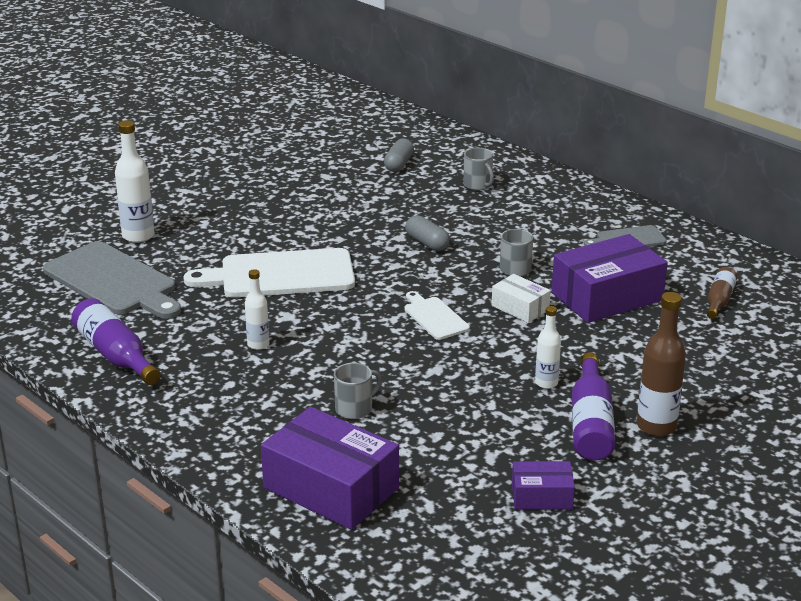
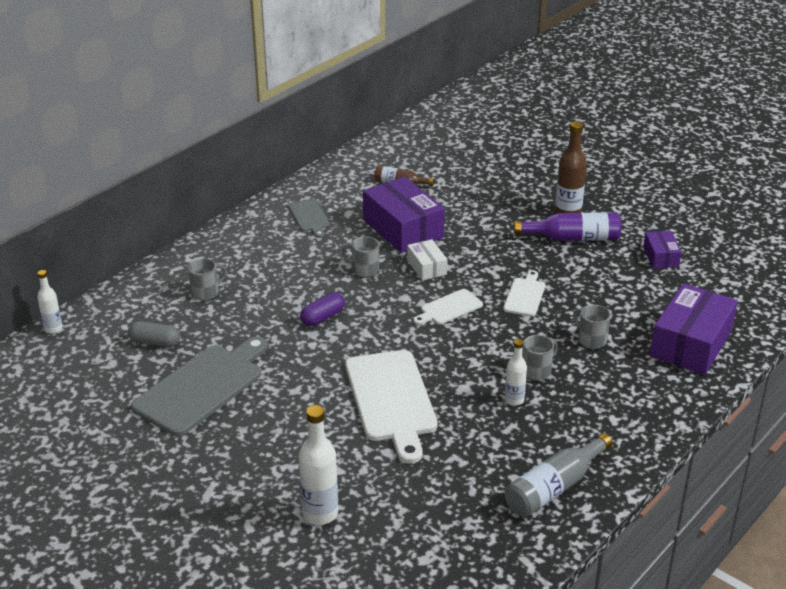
camera: 95 degrees left, 5 degrees up
grey cutting board [43,241,181,319] -> grey cutting board moved to [131,337,268,436]
purple bottle [71,298,161,385] -> grey bottle [505,433,613,517]
grey capsule [405,215,450,251] -> purple capsule [300,292,345,326]
white box [492,274,551,323] -> white box turned 60 degrees counterclockwise [407,239,447,281]
white bottle [535,306,561,389] -> white bottle moved to [37,270,63,334]
none -> white cutting board [503,270,545,316]
none -> grey mug [522,335,558,381]

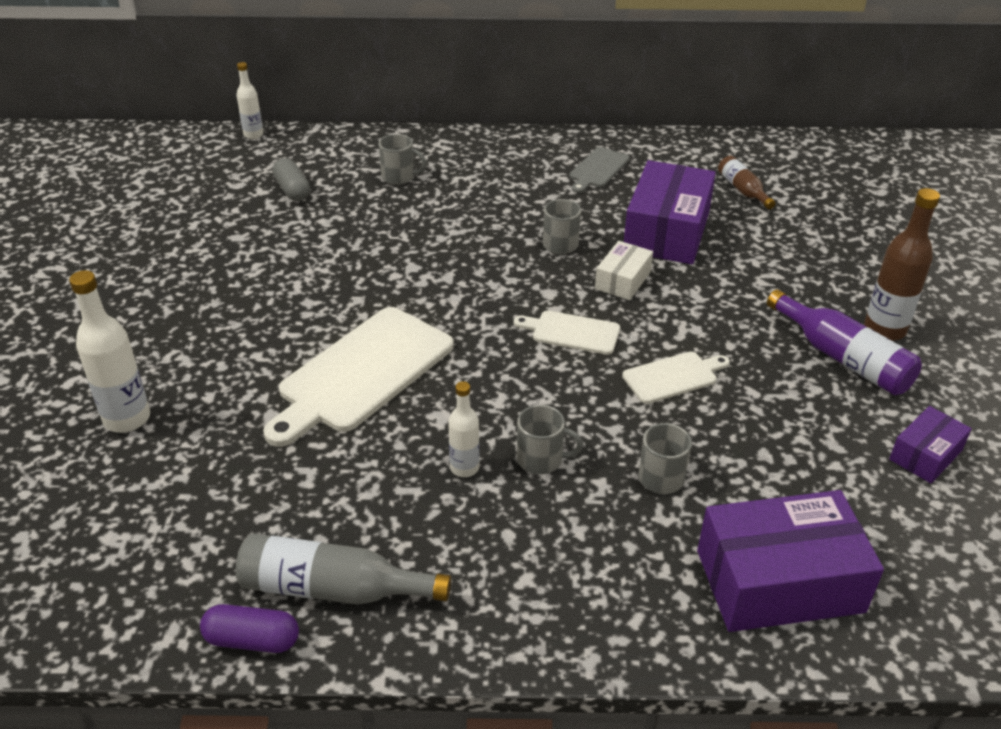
camera: 50 degrees right, 5 degrees up
grey cutting board [131,337,268,436] -> none
purple capsule [300,292,345,326] -> purple capsule moved to [200,604,299,653]

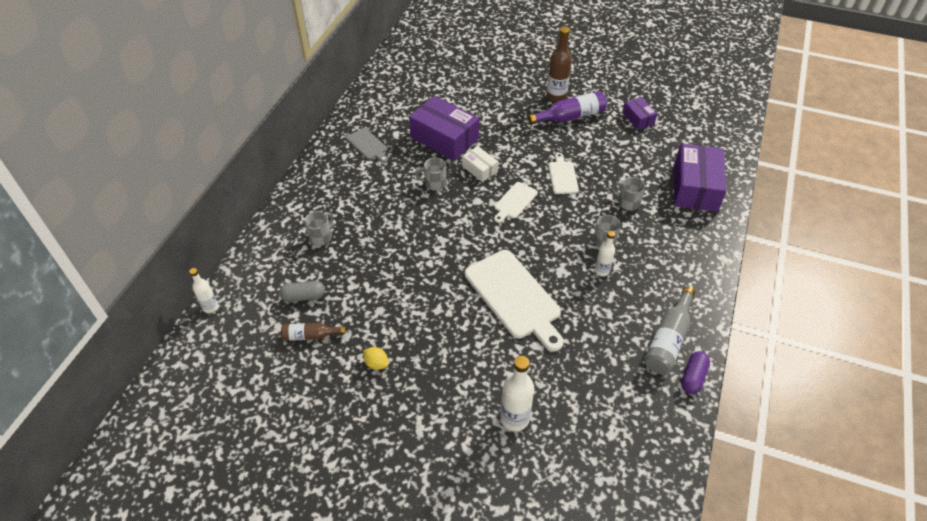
camera: 70 degrees left, 10 degrees up
brown bottle [718,156,775,209] -> brown bottle moved to [281,323,346,341]
none -> yellow lemon [363,347,388,370]

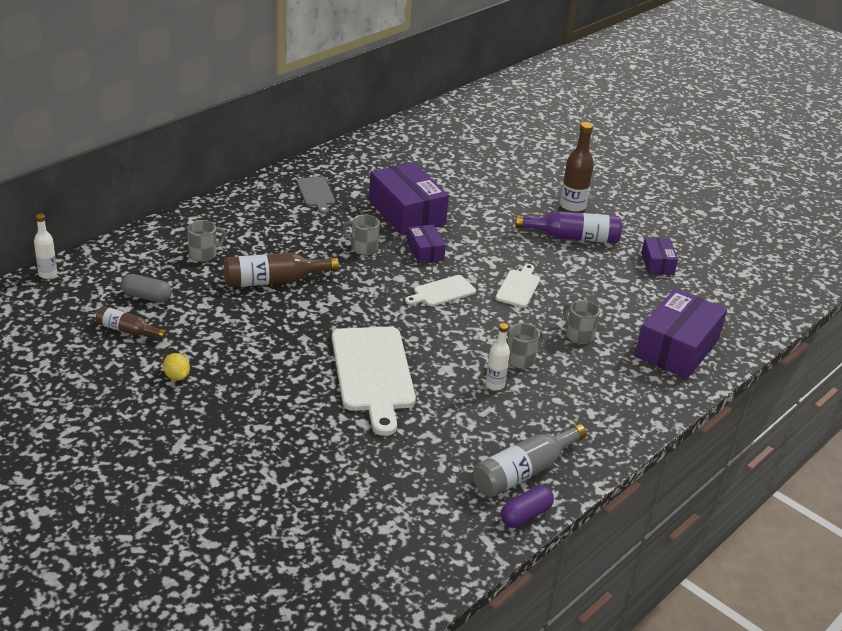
camera: 20 degrees right, 15 degrees down
white box [462,146,498,182] -> purple box [407,225,446,263]
white bottle [501,356,534,431] -> none
none -> brown bottle [224,253,339,287]

